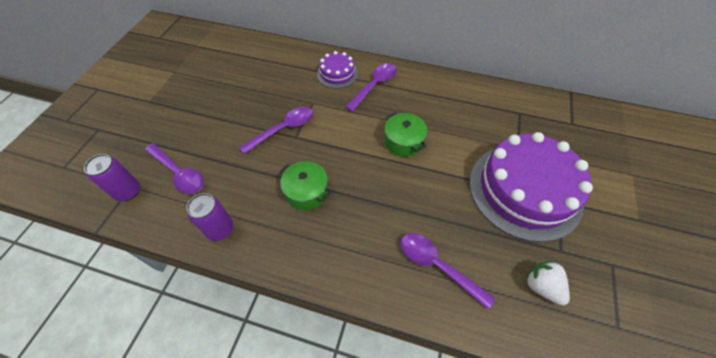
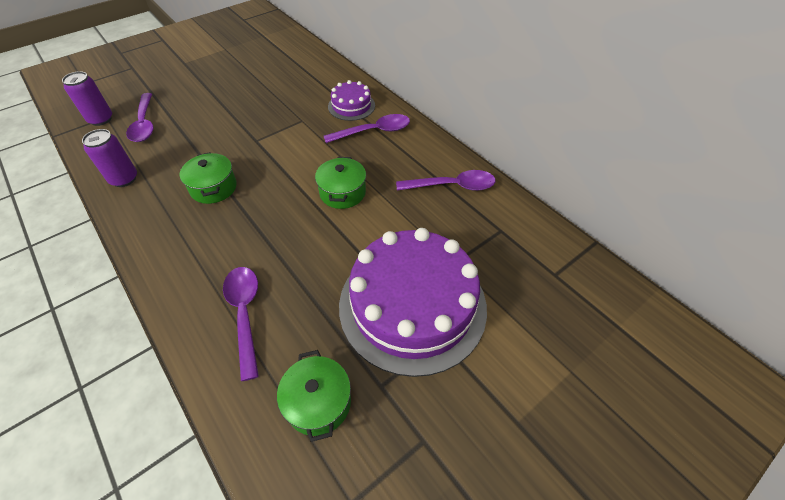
camera: 35 degrees right, 5 degrees down
purple spoon [239,107,313,154] -> purple spoon moved to [396,170,496,191]
white strawberry [525,261,570,305] -> green pot [277,350,351,442]

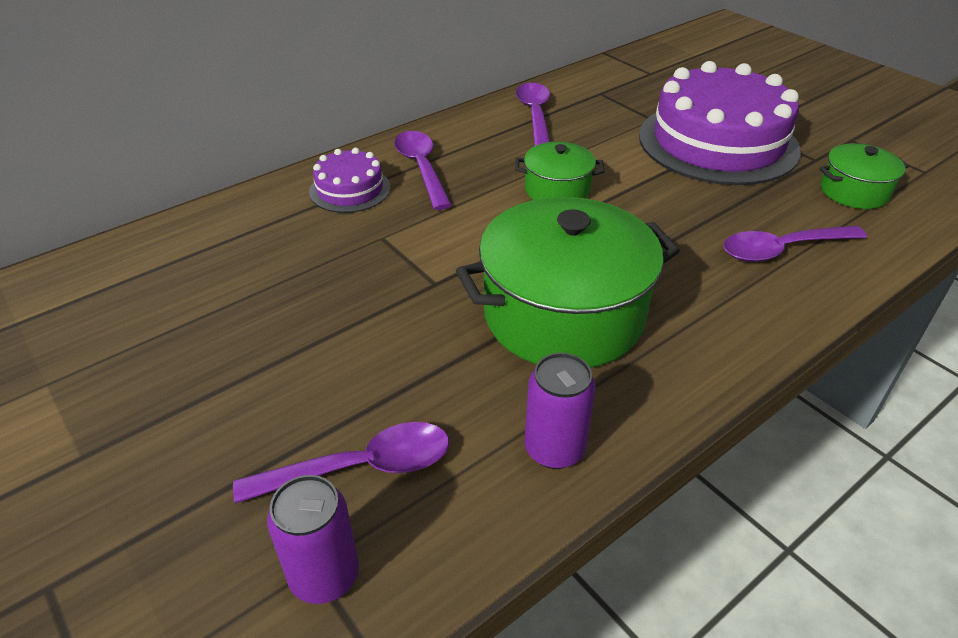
camera: 90 degrees left, 10 degrees down
green pot [180,152,237,204] -> green pot [456,197,680,368], size x1.98

